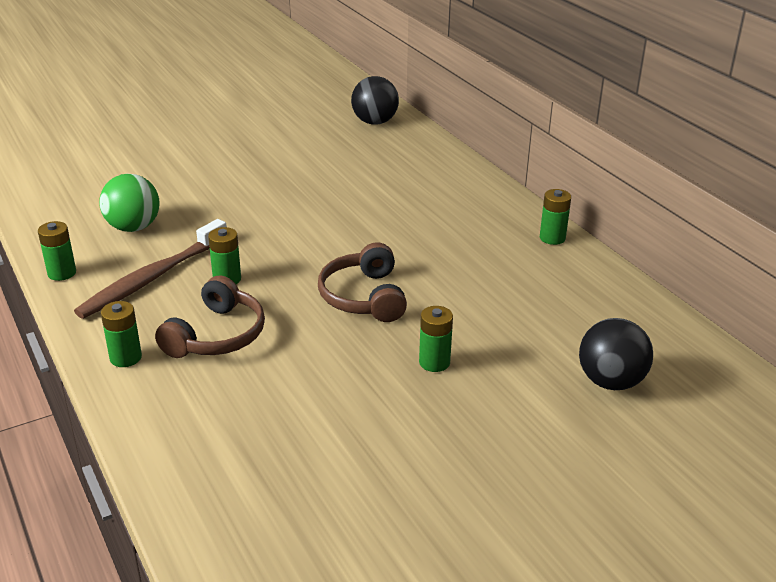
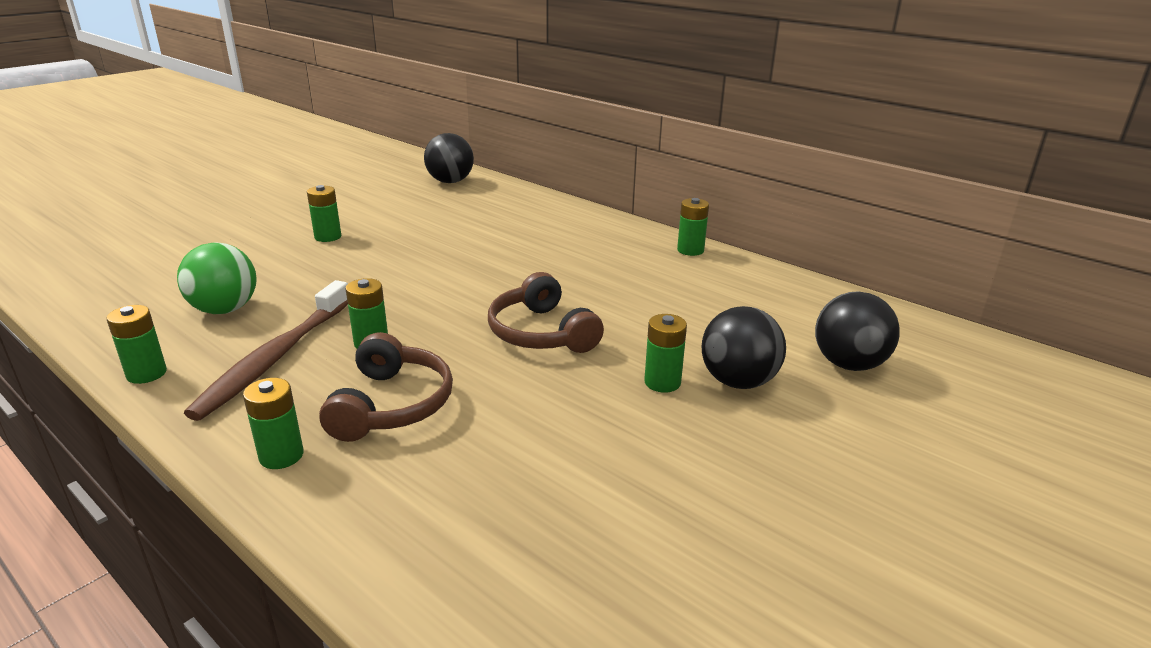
camera: 20 degrees left, 5 degrees down
none -> green battery [307,185,341,242]
none -> black ball [702,306,786,389]

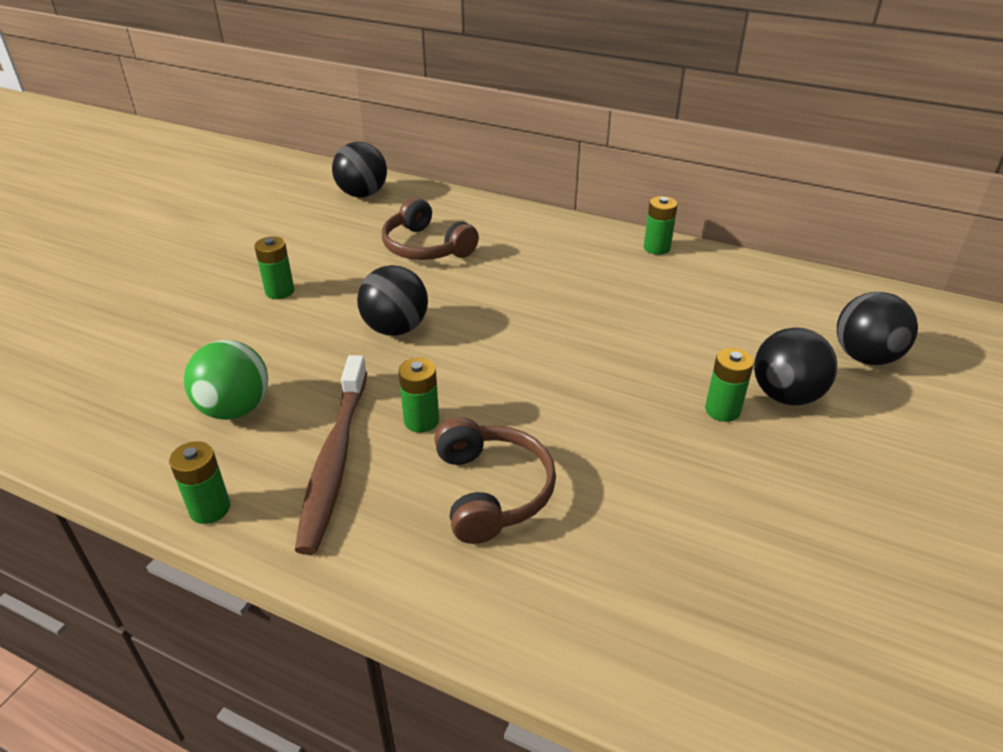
camera: 15 degrees left, 10 degrees up
green battery [243,378,304,469] -> none
brown headphones [488,272,604,353] -> brown headphones moved to [382,197,479,260]
none -> black ball [357,265,428,336]

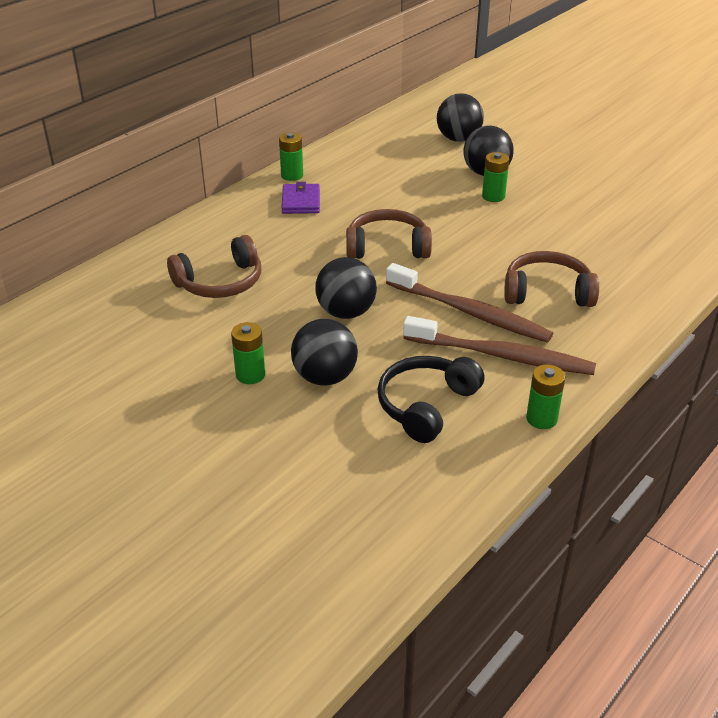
camera: 75 degrees left, 0 degrees up
green ball [184,340,268,420] -> black headphones [378,356,485,443]
black ball [332,142,387,198] -> black ball moved to [291,319,358,386]
green battery [398,358,439,433] -> brown toothbrush [386,263,553,343]
none -> purple wallet [281,182,320,214]
none -> brown headphones [346,209,432,259]

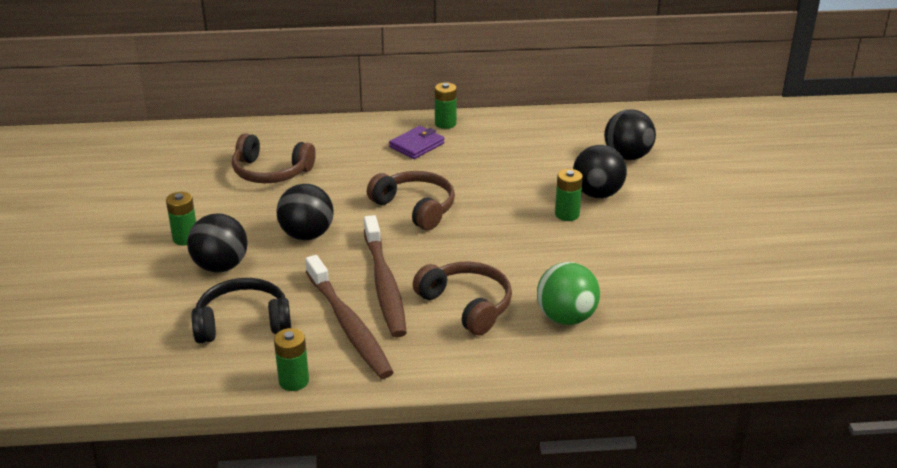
camera: 45 degrees right, 5 degrees down
none -> green ball [537,262,600,325]

